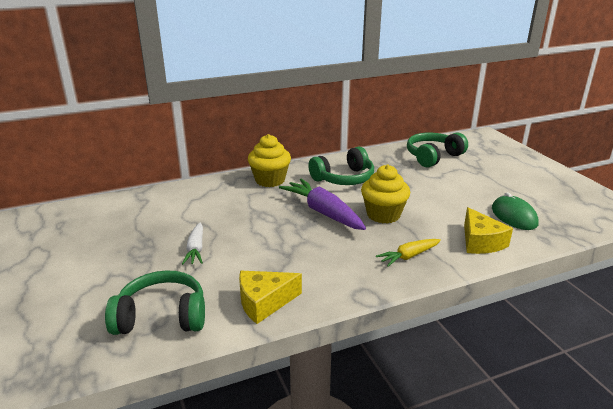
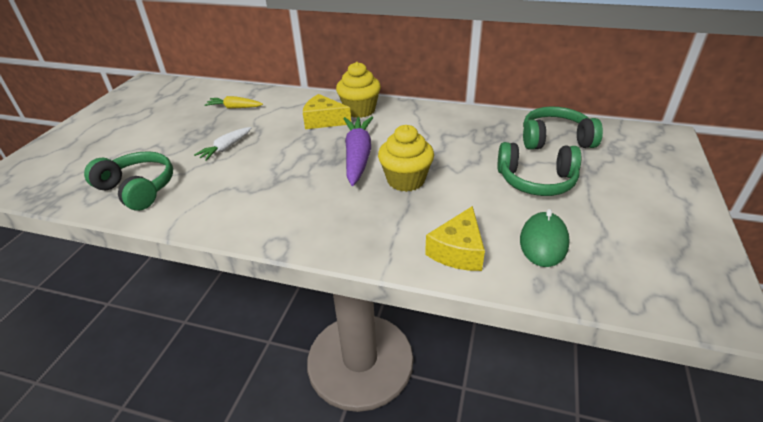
camera: 40 degrees right, 10 degrees up
yellow cheese [239,271,302,324] -> yellow cheese moved to [303,94,351,129]
green headphones [308,147,374,185] -> green headphones moved to [497,142,581,196]
yellow carrot [376,239,441,267] -> yellow carrot moved to [204,96,263,109]

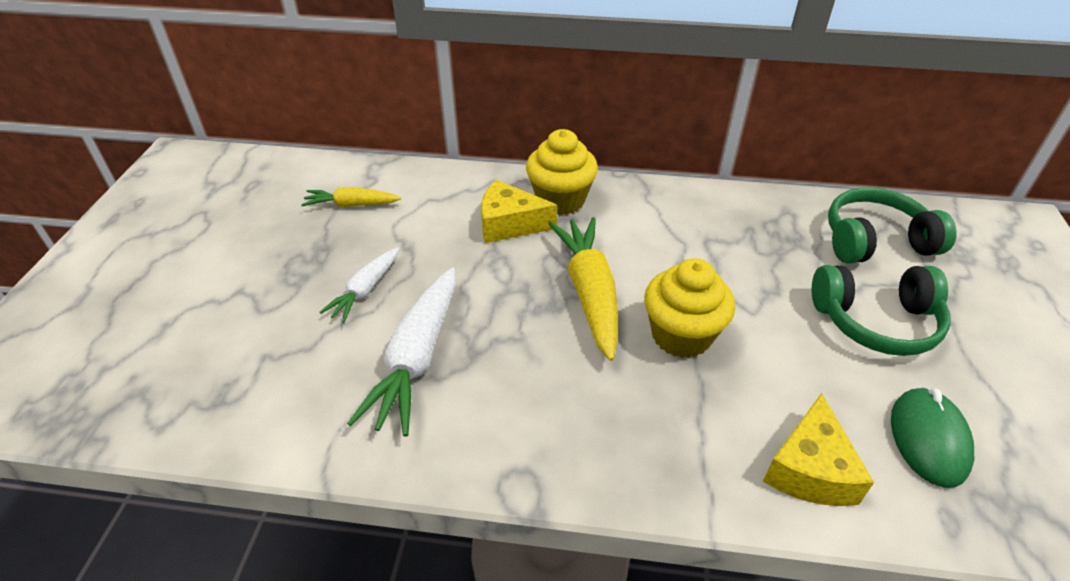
camera: 10 degrees left, 5 degrees up
green headphones [84,151,173,211] -> none
purple carrot [343,116,373,186] -> yellow carrot [548,217,618,361]
none -> white carrot [347,267,456,437]

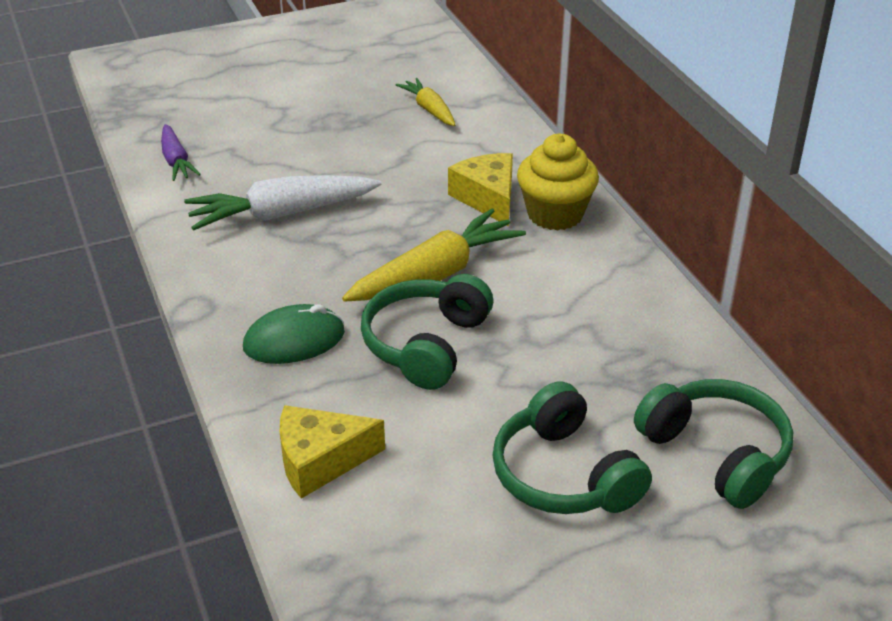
camera: 60 degrees right, 5 degrees down
white carrot [319,247,399,323] -> none
yellow cupcake [644,258,735,358] -> green headphones [361,274,493,390]
green mouse [891,387,974,488] -> green mouse moved to [243,304,345,364]
none -> purple carrot [161,124,201,181]

